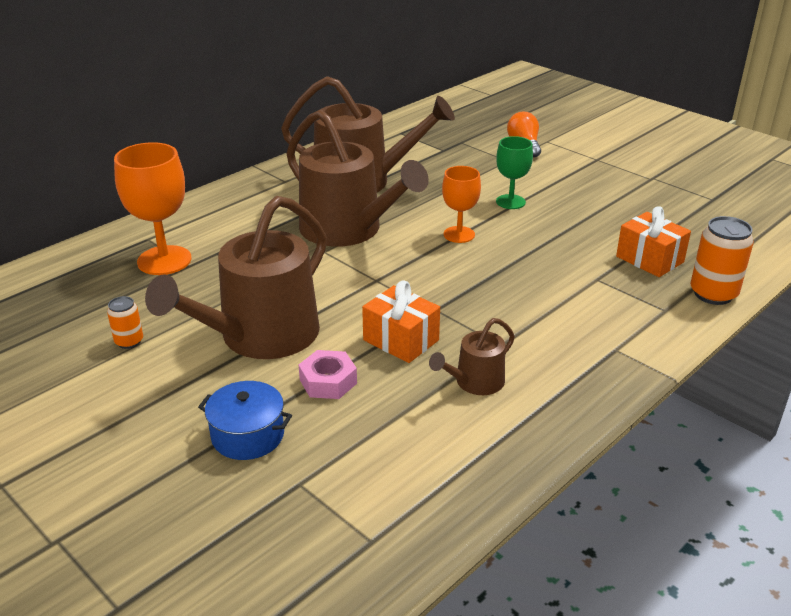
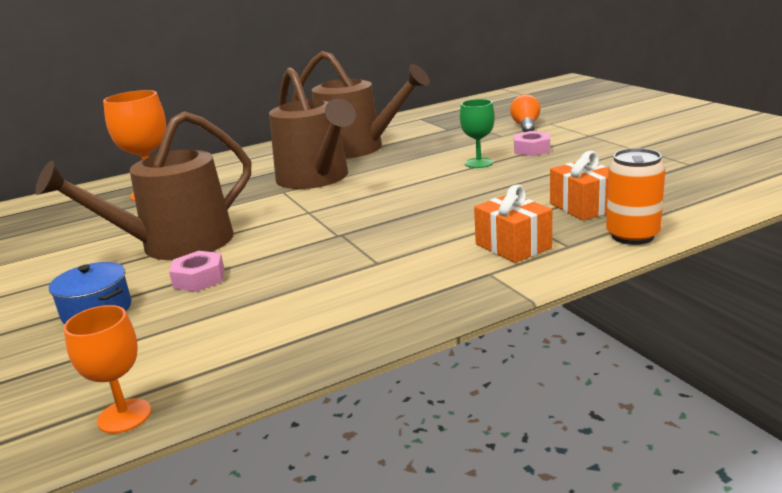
camera: 20 degrees right, 10 degrees down
orange can [107,296,143,349] -> none
orange gift [362,281,440,363] -> orange gift moved to [474,184,552,263]
brown watering can [429,318,515,395] -> none
orange goblet [442,166,481,243] -> orange goblet moved to [63,305,151,434]
none -> pink nut [514,131,550,156]

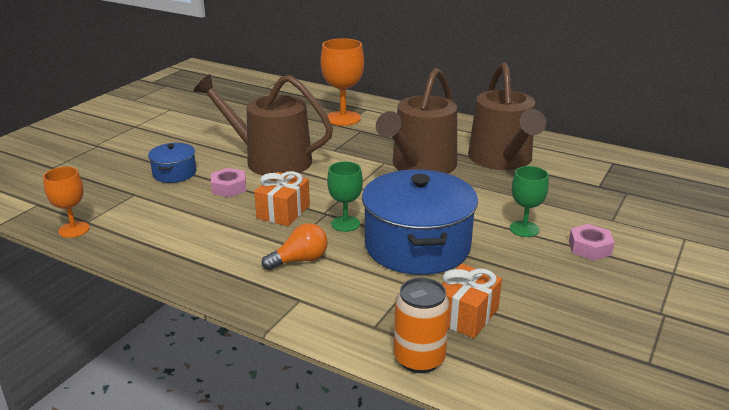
camera: 55 degrees right, 5 degrees up
orange gift [474,184,552,263] -> orange gift moved to [254,171,310,226]
orange light bulb [510,94,541,132] -> orange light bulb moved to [262,223,328,270]
none -> green goblet [327,161,363,232]
none -> blue pot [362,169,478,275]

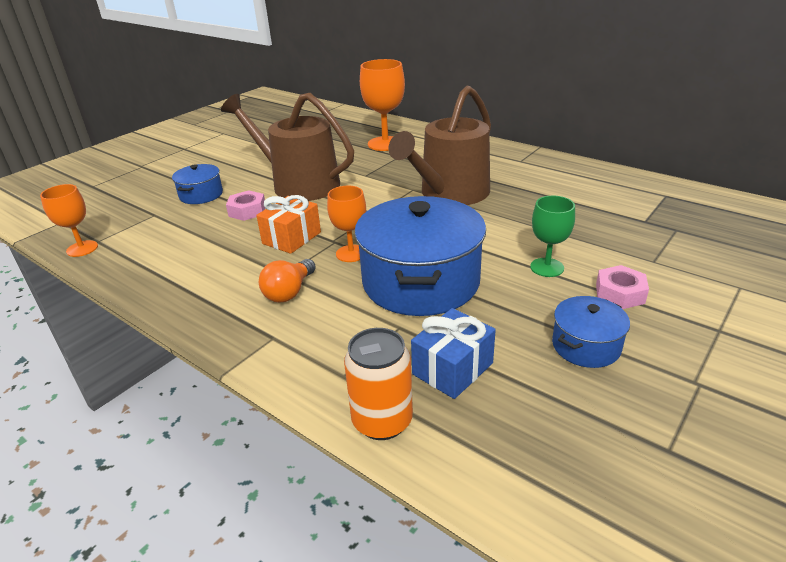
camera: 10 degrees right, 5 degrees up
orange light bulb [262,223,328,270] -> orange light bulb turned 135 degrees clockwise [259,259,316,303]
green goblet [327,161,363,232] -> orange goblet [327,186,366,262]
orange gift [442,264,502,338] -> blue gift [411,308,496,399]
brown watering can [468,62,546,170] -> none
none -> blue pot [552,296,630,368]

